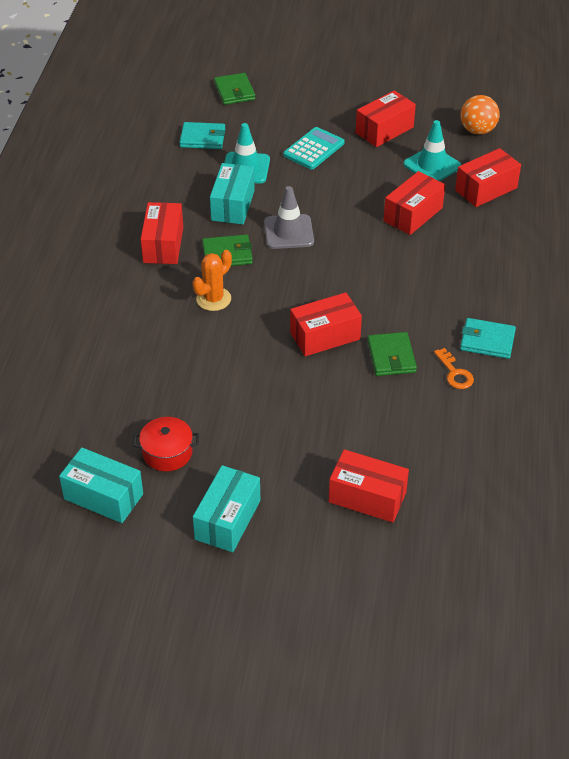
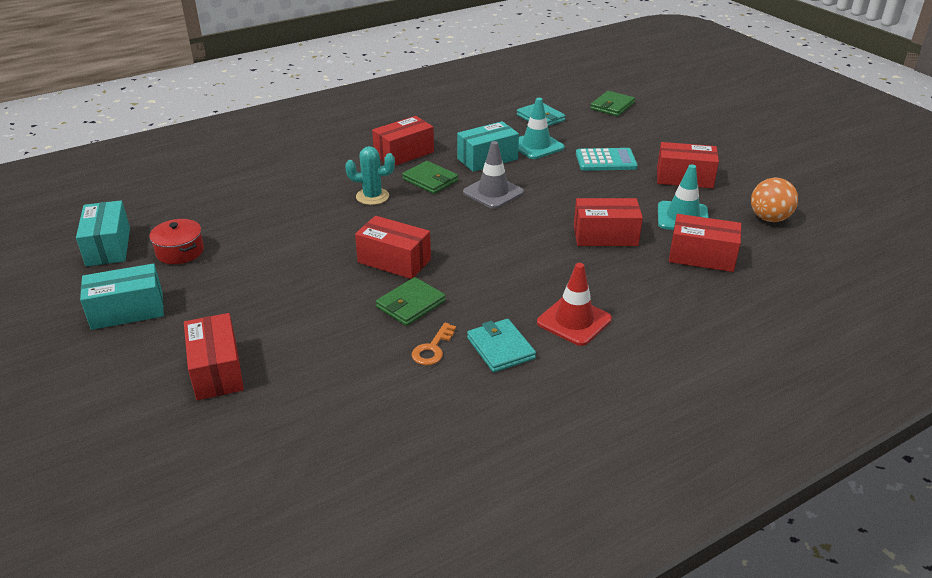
camera: 50 degrees right, 10 degrees down
orange cactus [192,250,232,311] -> turquoise cactus [345,146,395,205]
none -> red traffic cone [537,263,612,346]

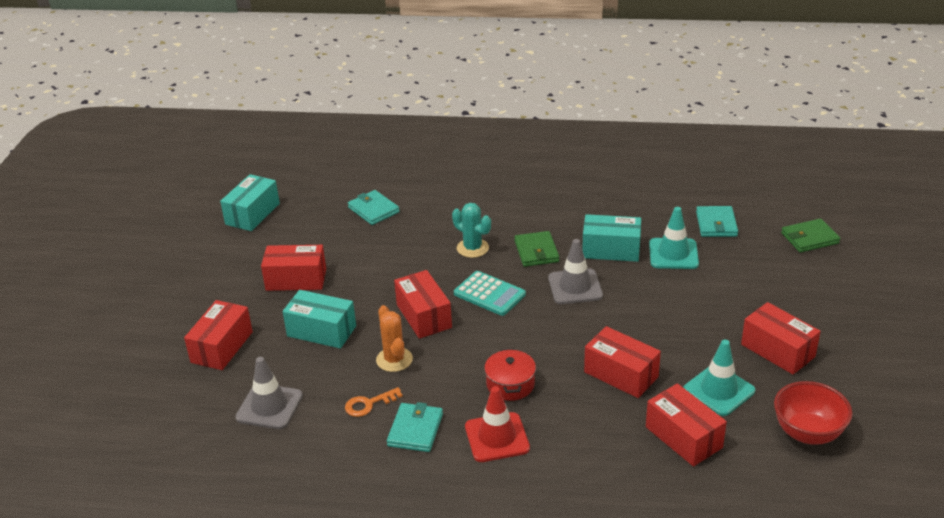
camera: 40 degrees right, 0 degrees up
turquoise box [80,263,164,330] -> turquoise box moved to [283,290,356,349]
red pot [149,219,204,264] -> red pot moved to [484,348,536,401]
red box [372,116,434,166] -> red box moved to [261,245,326,291]
green wallet [376,277,446,326] -> orange cactus [376,305,413,372]
turquoise calculator [576,148,638,171] -> turquoise calculator moved to [454,271,526,316]
orange ball [751,177,798,222] -> red bowl [774,381,853,445]
none -> grey traffic cone [235,357,303,429]
none -> turquoise wallet [348,190,400,225]

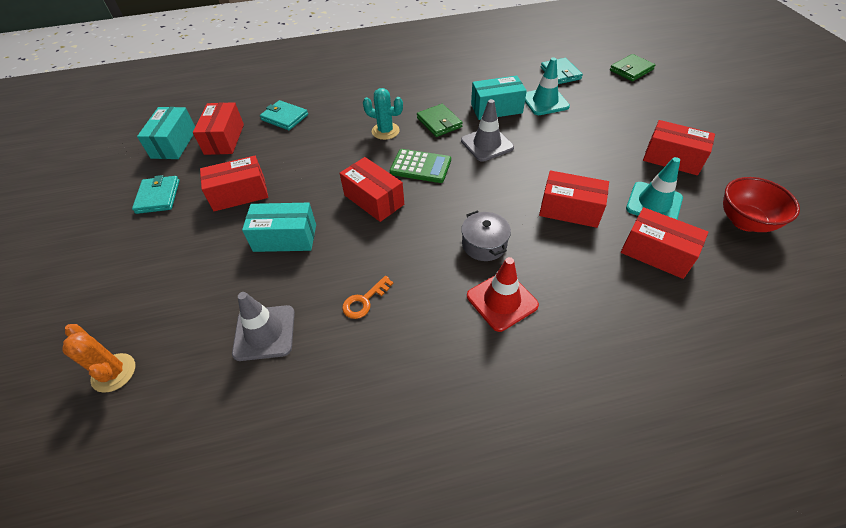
camera: 20 degrees left, 15 degrees up
red box [184,300,253,370] -> red box moved to [193,102,244,155]
orange cactus [376,305,413,372] -> orange cactus moved to [62,324,135,393]
turquoise wallet [387,402,443,452] -> turquoise wallet moved to [132,175,179,214]
turquoise calculator [454,271,526,316] -> green calculator [390,149,451,183]
red pot [484,348,536,401] -> grey pot [461,211,511,261]

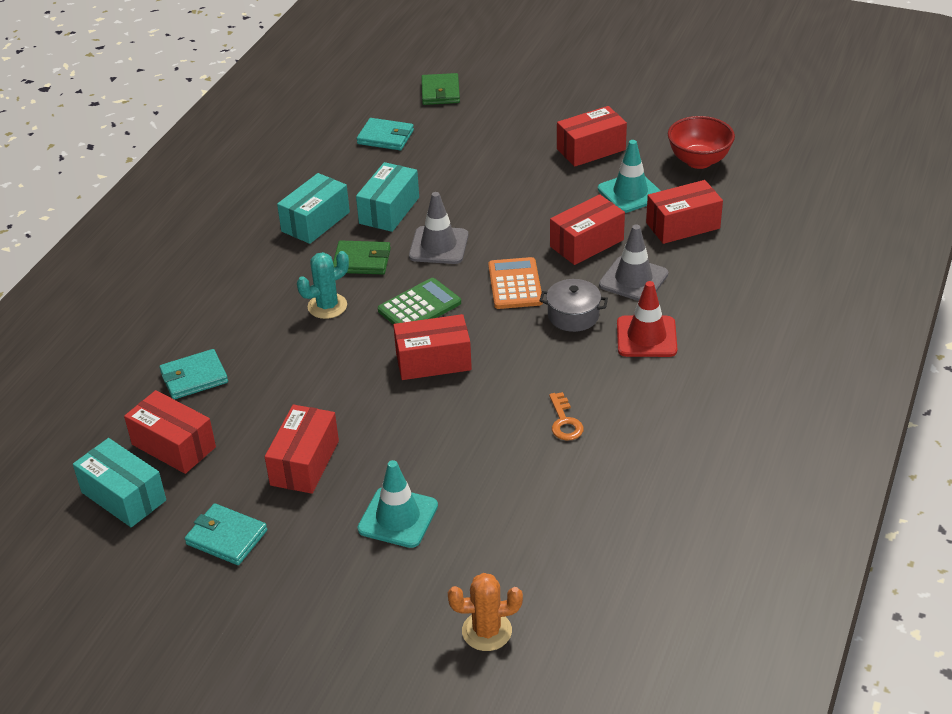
camera: 55 degrees left, 10 degrees down
grey traffic cone [232,292,295,361] -> grey traffic cone moved to [599,225,668,301]
turquoise box [242,203,316,252] -> turquoise box moved to [277,173,350,244]
turquoise traffic cone [525,57,570,115] -> turquoise traffic cone moved to [357,460,438,548]
none -> orange calculator [488,257,543,309]

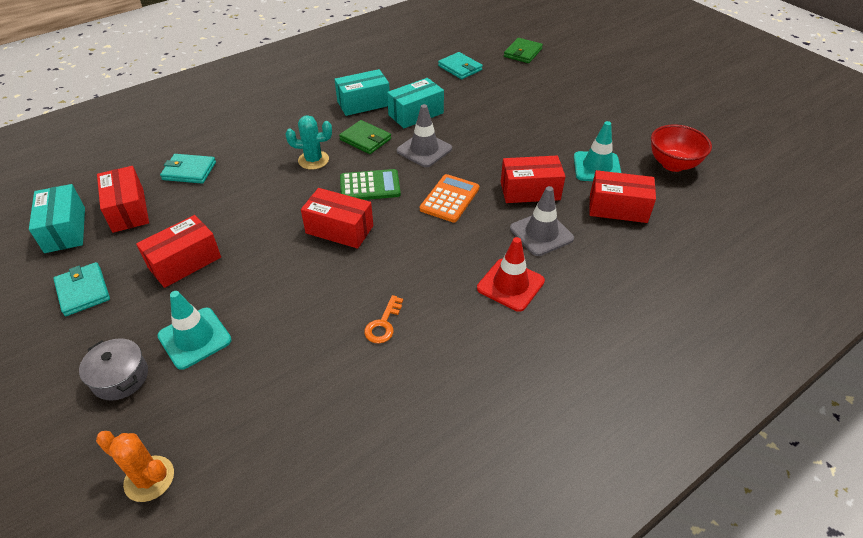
camera: 30 degrees right, 5 degrees up
grey pot [540,279,608,332] -> grey pot moved to [79,338,148,401]
red box [557,106,627,167] -> none

